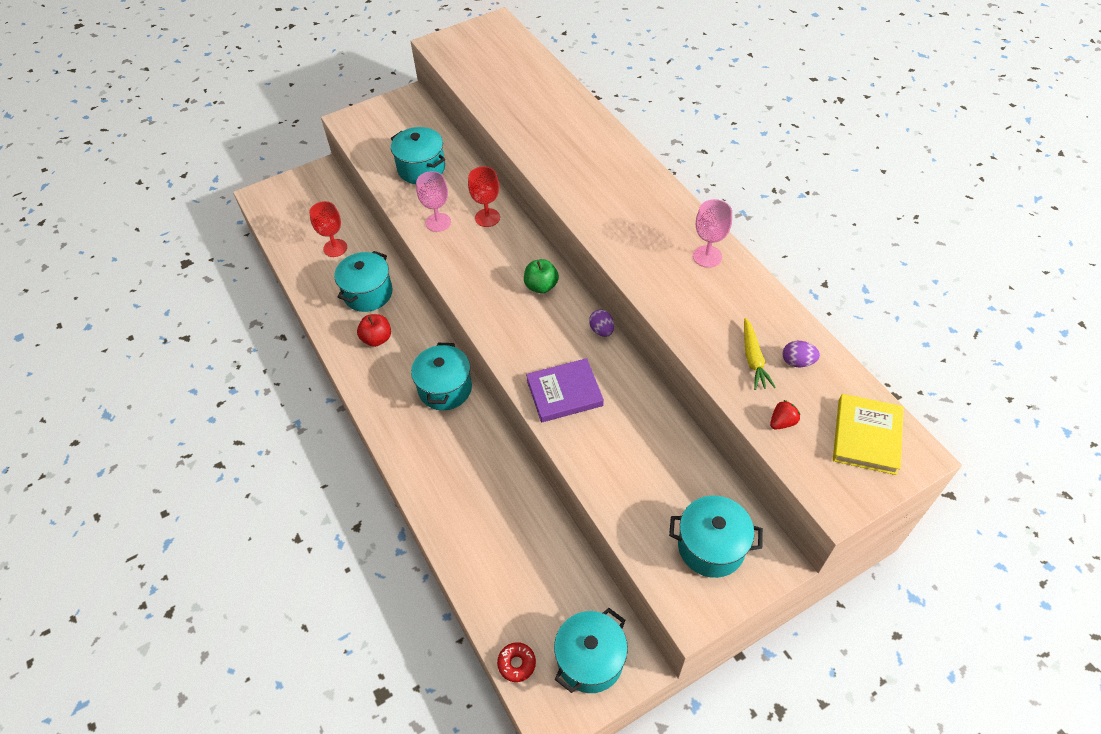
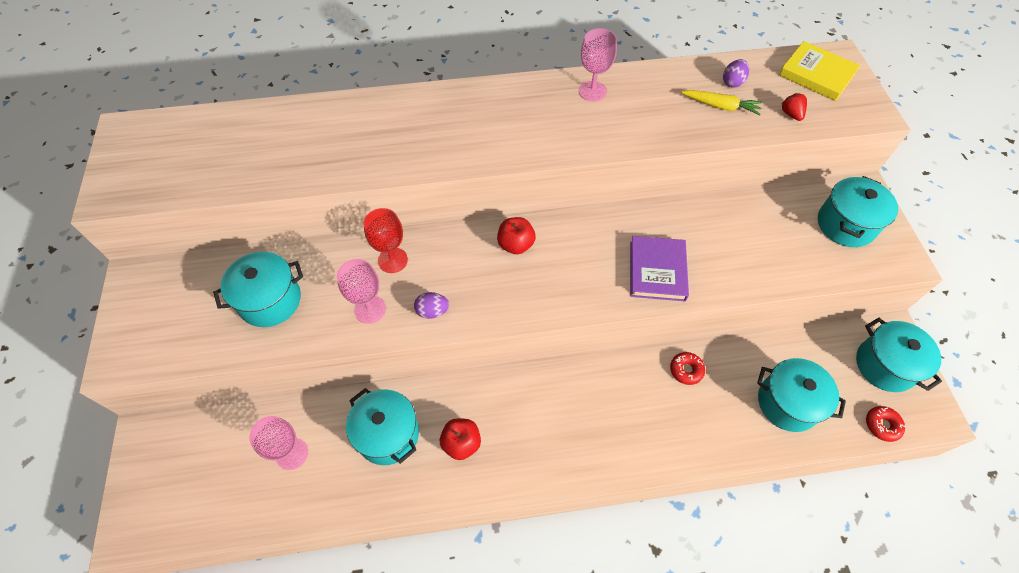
camera: 70 degrees left, 5 degrees up
red goblet [309,201,347,257] -> pink goblet [249,416,308,470]
turquoise pot [411,343,472,410] -> turquoise pot moved to [757,358,846,432]
green apple [524,259,559,293] -> red apple [497,217,536,254]
purple egg [589,309,614,337] -> purple egg moved to [414,292,449,319]
none -> red donut [670,352,705,385]

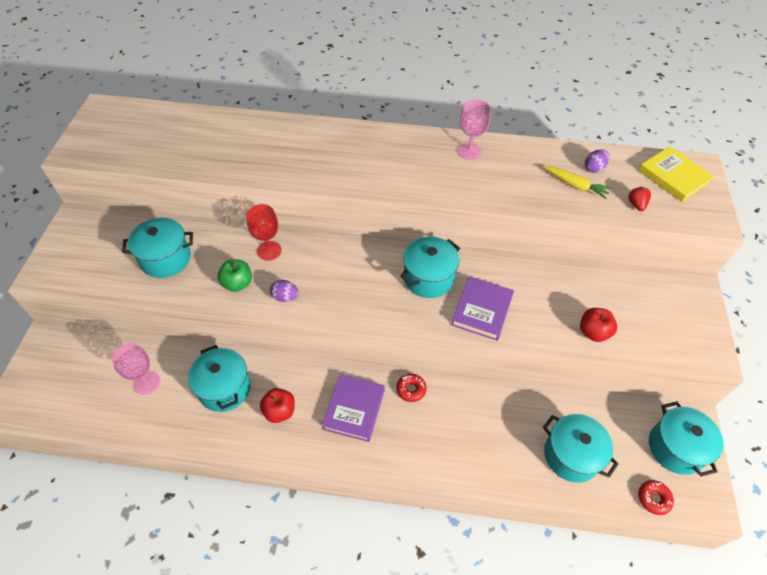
camera: 15 degrees right, 5 degrees down
pink goblet [337,259,386,324] -> green apple [217,259,252,292]
red apple [497,217,536,254] -> red apple moved to [580,308,617,342]
red donut [670,352,705,385] -> red donut moved to [396,374,427,402]
turquoise pot [818,176,898,247] -> turquoise pot moved to [400,236,460,298]
none -> purple book [322,374,385,442]

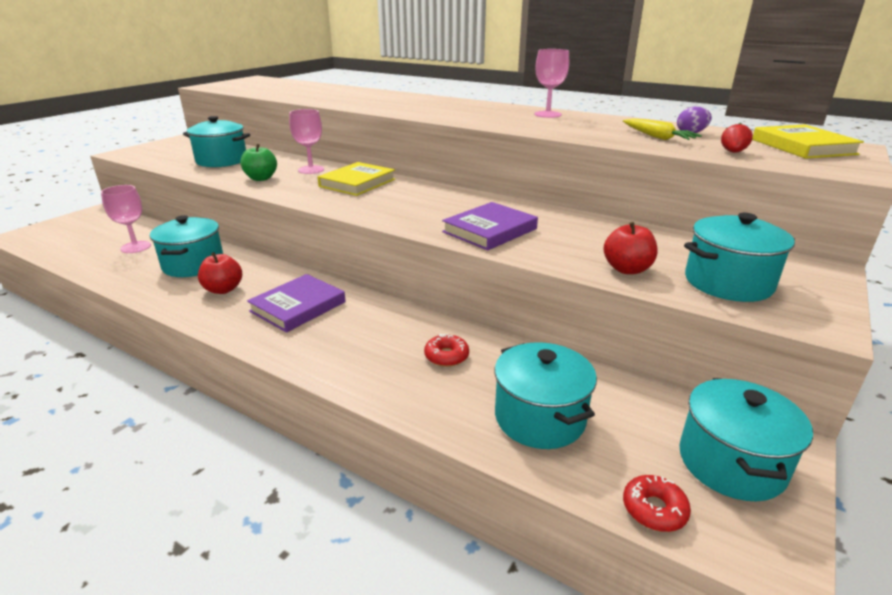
camera: 25 degrees right, 25 degrees down
red goblet [246,204,282,261] -> pink goblet [289,109,324,174]
purple egg [270,280,299,302] -> none
red donut [396,374,427,402] -> red donut moved to [424,334,469,367]
turquoise pot [400,236,460,298] -> turquoise pot moved to [684,213,795,302]
none -> yellow book [318,162,395,196]

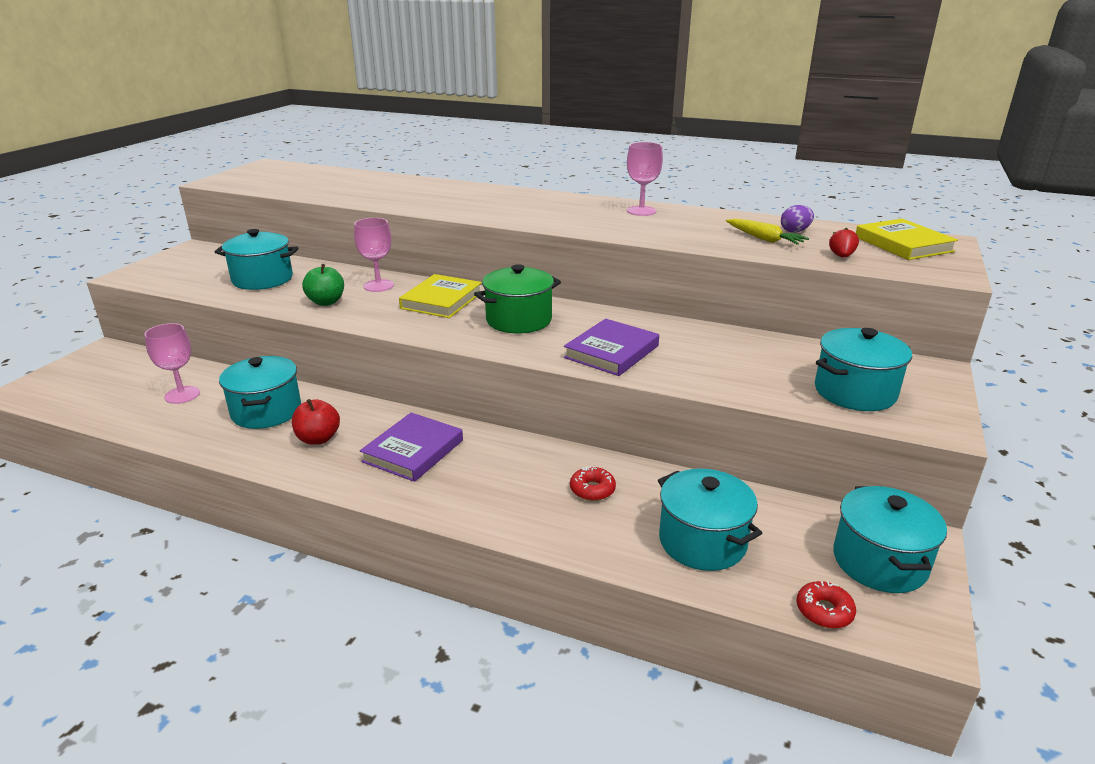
camera: 10 degrees left, 0 degrees up
red apple [604,222,658,274] -> none
none -> green pot [474,264,561,334]

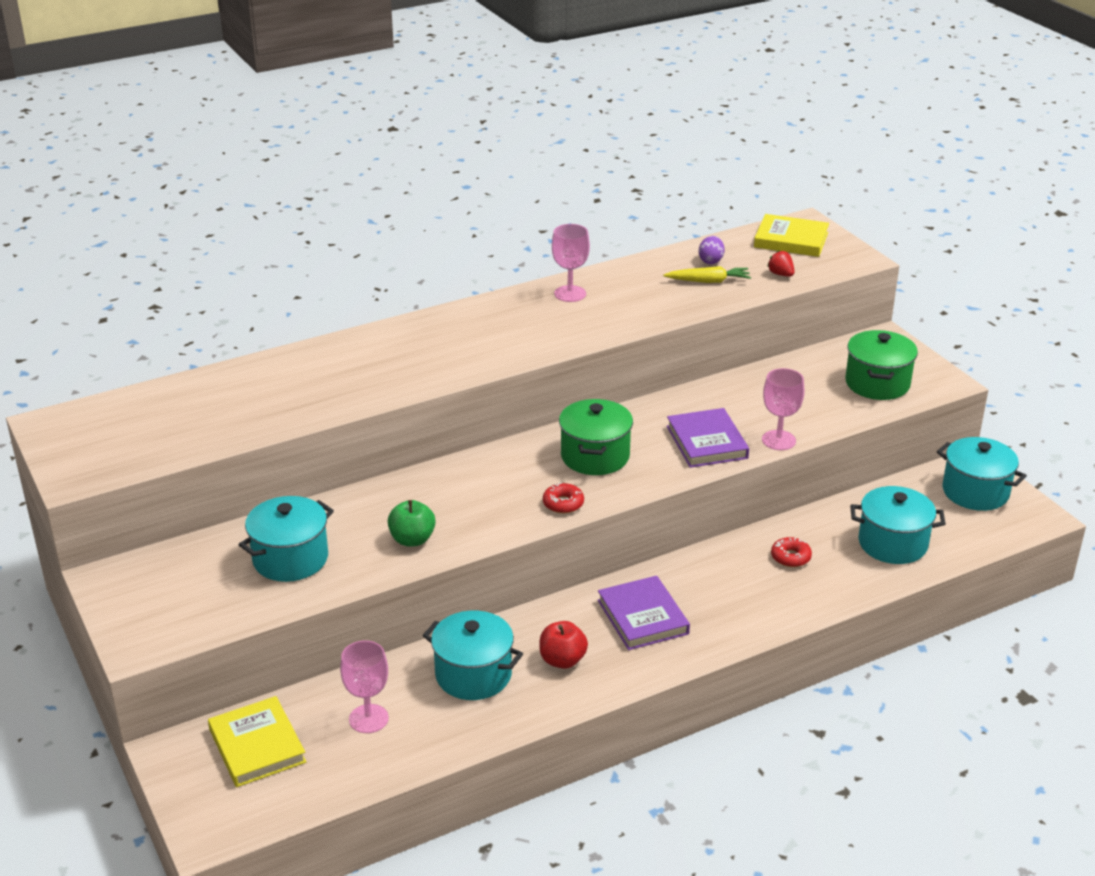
camera: 50 degrees left, 5 degrees up
pink goblet [354,218,394,292] -> pink goblet moved to [762,368,805,450]
yellow book [399,274,482,318] -> yellow book moved to [208,696,306,787]
red donut [797,581,856,629] -> red donut moved to [543,482,584,514]
turquoise pot [815,328,912,411] -> green pot [845,330,918,400]

